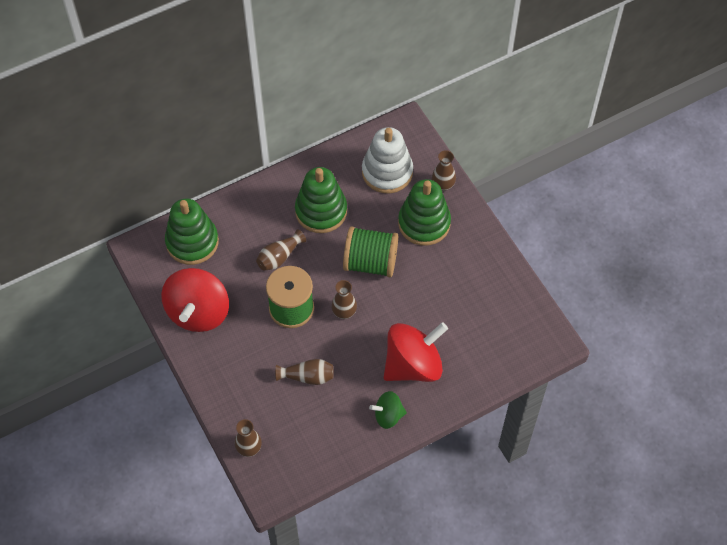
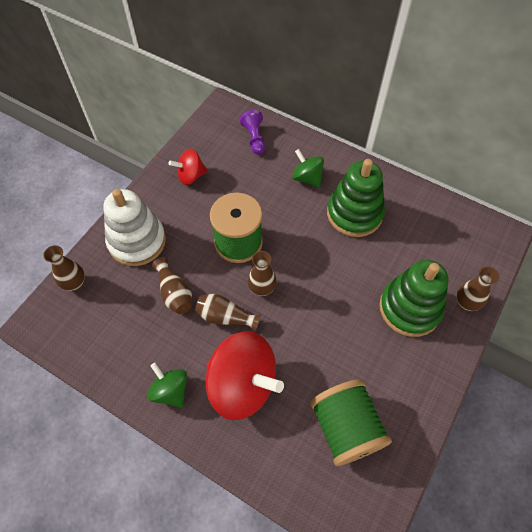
camera: 60 degrees right, 0 degrees up
red spinning top [161,268,229,332] -> red spinning top [169,149,208,185], size x0.52
green stacking toy [165,199,219,265] -> purple pawn [240,110,265,154]
brown vase [256,229,306,271] -> brown vase moved to [195,294,261,332]
green spool [343,226,398,277] -> green spool moved to [310,379,392,466]
white stacking toy [362,127,413,193] -> white stacking toy moved to [104,189,166,266]
none -> green spinning top [292,149,324,188]

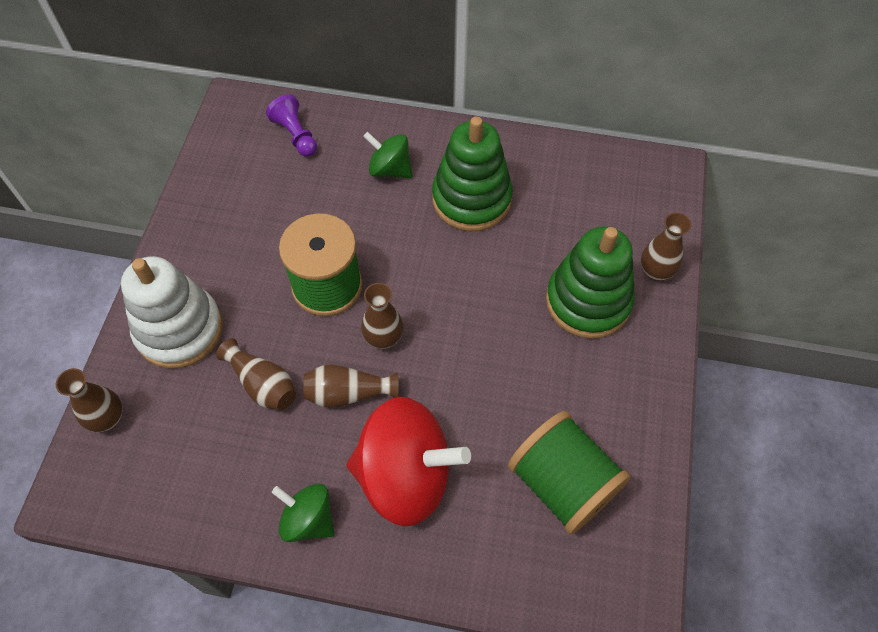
camera: 20 degrees left, 0 degrees up
red spinning top [169,149,208,185] -> none

